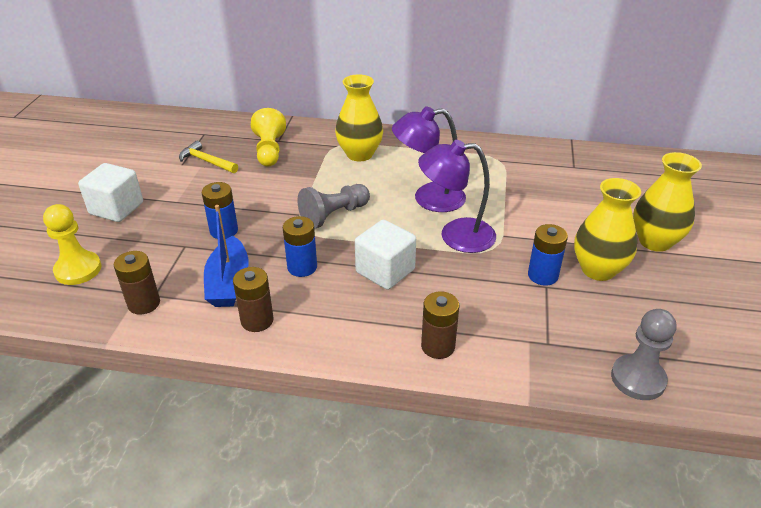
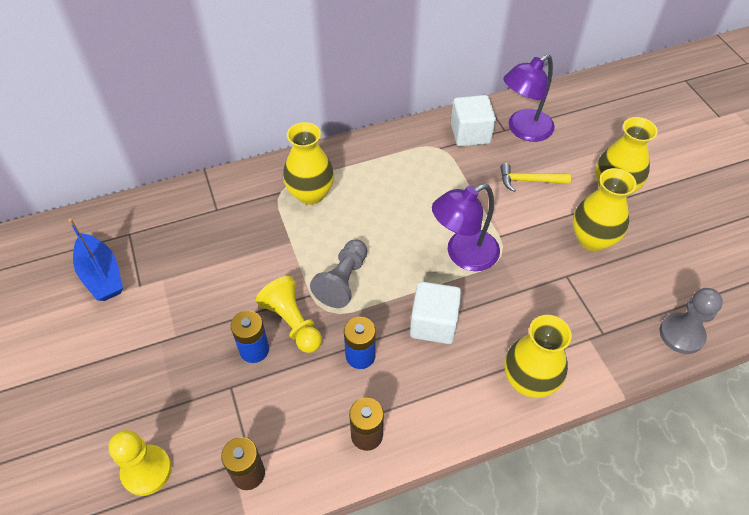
camera: 30 degrees left, 15 degrees up
white cube [78,163,143,222] -> white cube moved to [451,95,496,147]
yellow hammer [179,141,238,173] -> yellow hammer moved to [500,163,571,192]
blue boat [204,205,249,307] -> blue boat moved to [68,219,123,301]
yellow pawn [251,108,286,166] -> yellow pawn moved to [256,276,322,353]
purple lamp [392,106,466,212] -> purple lamp moved to [503,54,555,142]
brown battery [421,291,459,359] -> yellow vase [504,315,572,398]
blue battery [528,224,568,286] -> none

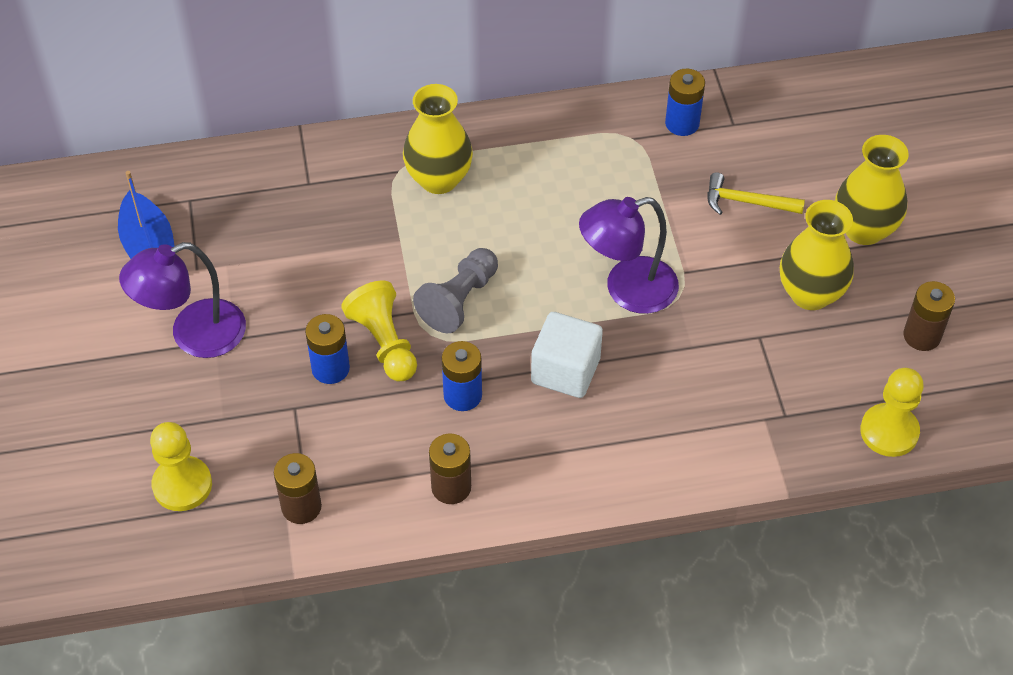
camera: 10 degrees right, 0 degrees up
white cube [451,95,496,147] -> blue battery [665,69,705,136]
purple lamp [503,54,555,142] -> purple lamp moved to [119,242,246,358]
yellow vase [504,315,572,398] -> none
grey pawn [659,288,723,354] -> yellow pawn [860,368,924,457]
none -> brown battery [903,281,955,351]

